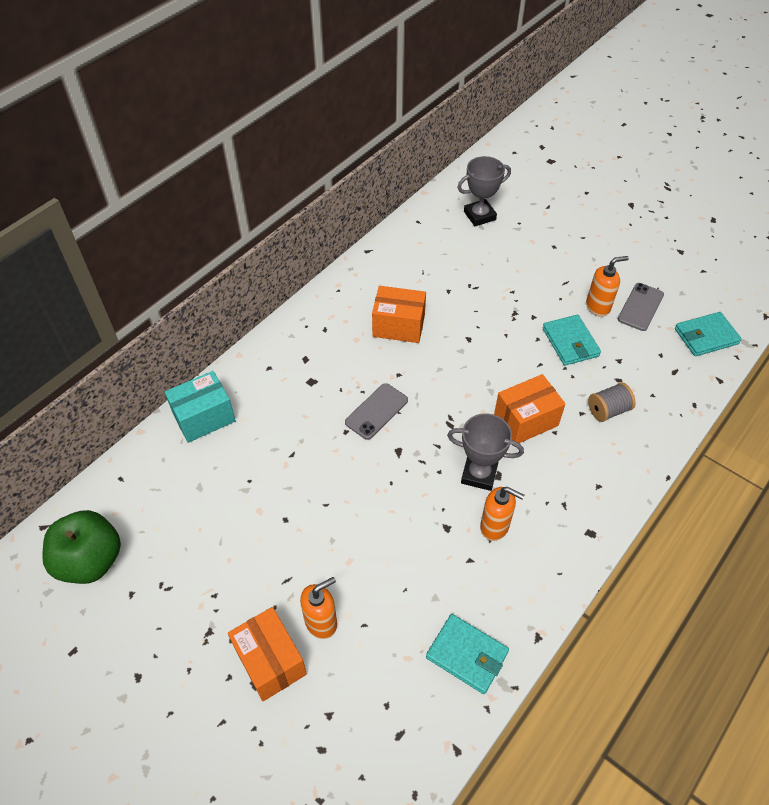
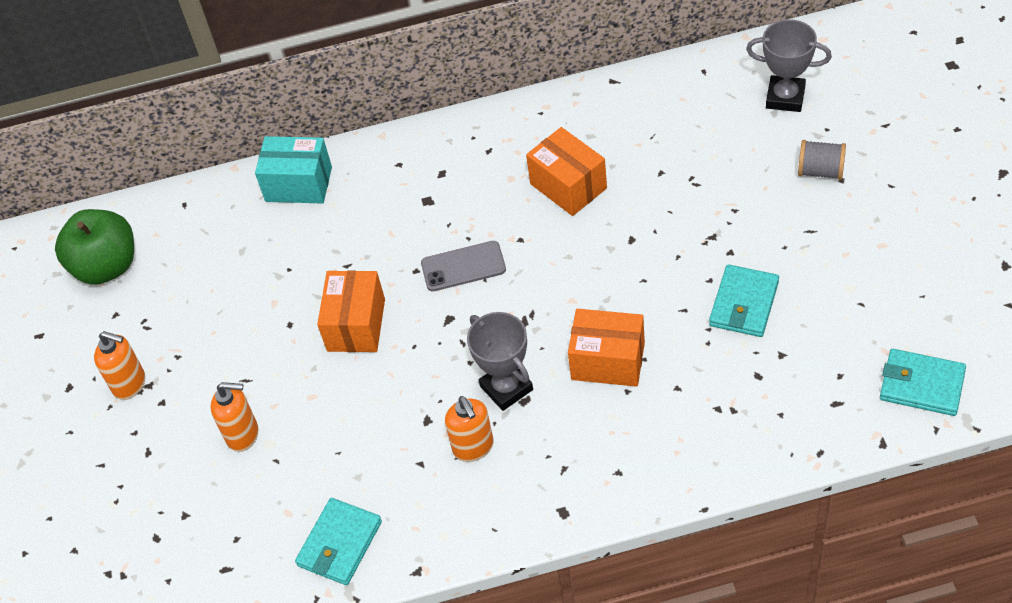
camera: 45 degrees right, 0 degrees up
orange box [228,607,307,701] -> orange box moved to [317,270,385,352]
turquoise wallet [426,614,509,694] -> turquoise wallet turned 45 degrees clockwise [295,498,382,585]
orange soap dispenser [586,256,629,317] -> orange soap dispenser moved to [94,331,145,400]
grey spool [588,382,636,422] -> grey spool moved to [798,140,846,180]
grey phone [618,283,664,331] -> none

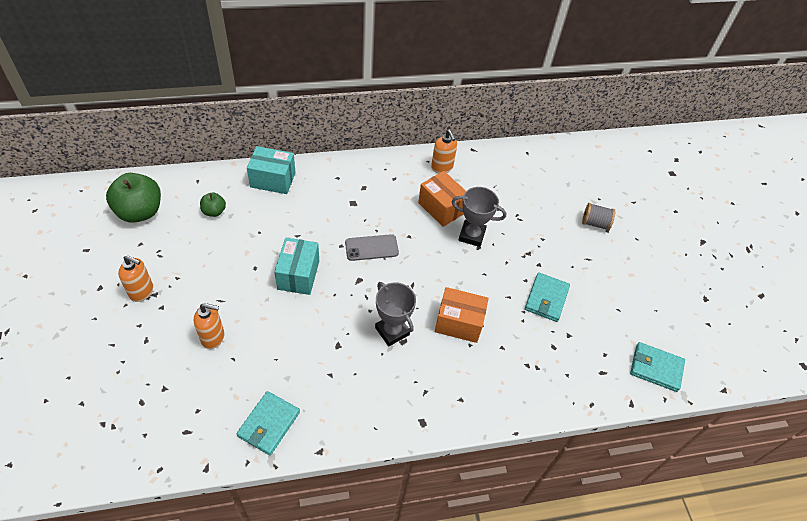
camera: 10 degrees left, 0 degrees up
orange box [317,270,385,352] -> turquoise box [274,237,319,295]
orange soap dispenser [445,396,494,462] -> orange soap dispenser moved to [431,130,457,173]
grey trophy [746,20,832,112] -> grey trophy moved to [452,187,506,247]
none -> green apple [200,193,226,217]

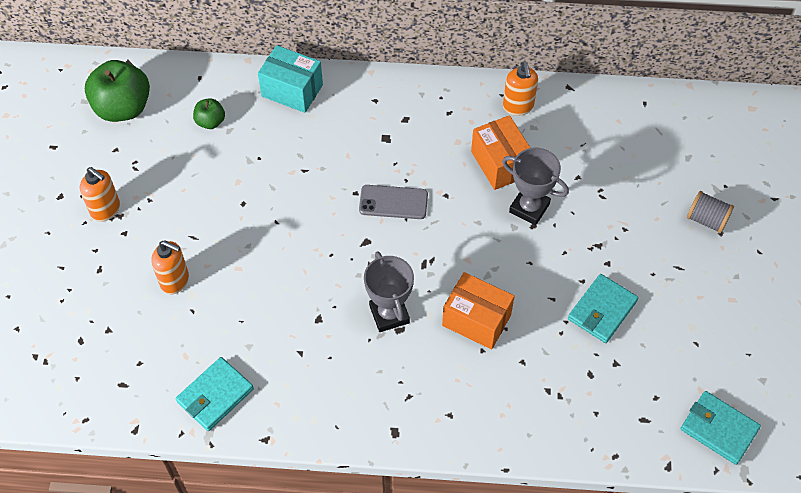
camera: 20 degrees right, 5 degrees up
turquoise box [274,237,319,295] -> none

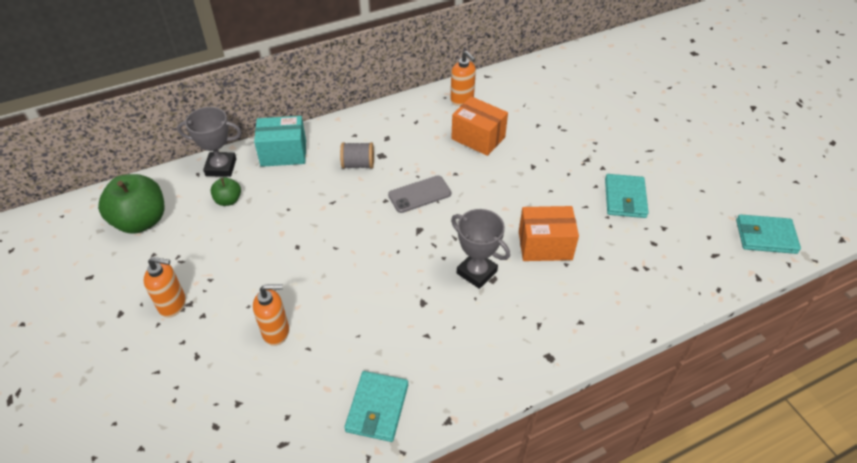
camera: 30 degrees left, 10 degrees down
grey trophy [502,148,569,225] -> grey trophy moved to [177,107,242,177]
grey spool [687,191,734,234] -> grey spool moved to [340,142,374,169]

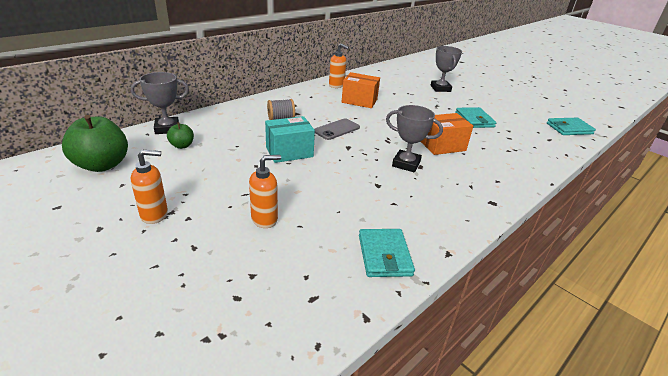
camera: 20 degrees left, 15 degrees down
turquoise box [254,116,306,167] -> turquoise box moved to [265,116,315,163]
none -> grey trophy [431,46,462,92]

